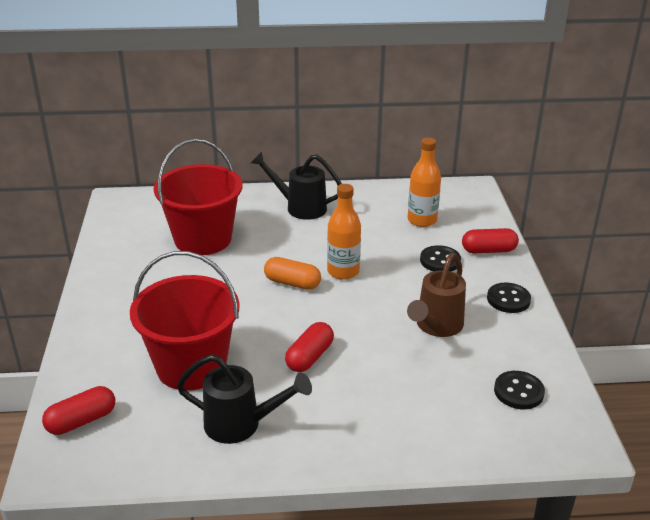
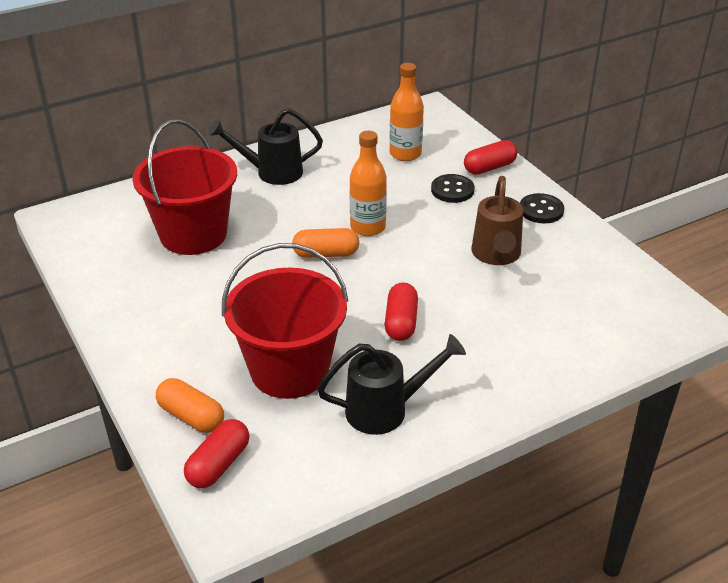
camera: 25 degrees left, 5 degrees up
black button [494,371,545,409] -> none
none -> orange capsule [156,378,224,433]

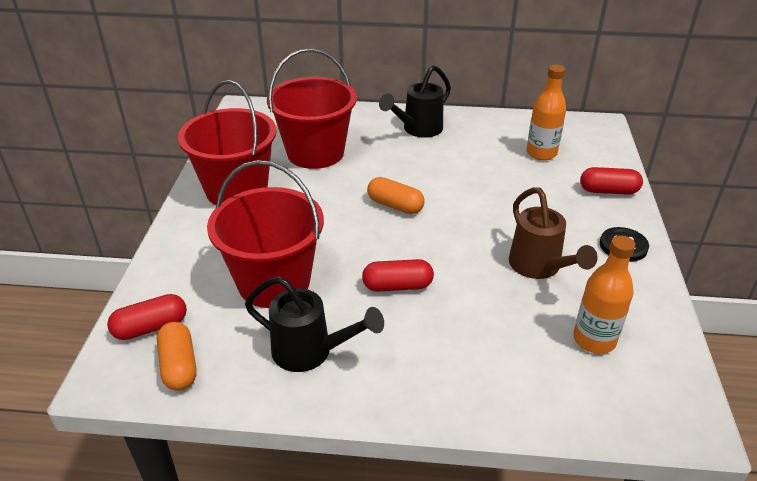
camera: 35 degrees right, 0 degrees up
orange capsule [156,378,224,433] -> orange capsule moved to [157,322,197,391]
black watering can [208,108,323,185] -> black watering can turned 75 degrees counterclockwise [379,65,451,138]
orange bottle [350,131,387,236] -> orange bottle moved to [573,235,635,354]
red capsule [385,282,418,341] -> red capsule turned 45 degrees clockwise [362,259,434,292]
black button [431,174,474,203] -> none
brown watering can [471,176,523,265] -> brown watering can turned 60 degrees counterclockwise [509,187,598,279]
none -> red bucket [178,80,277,205]

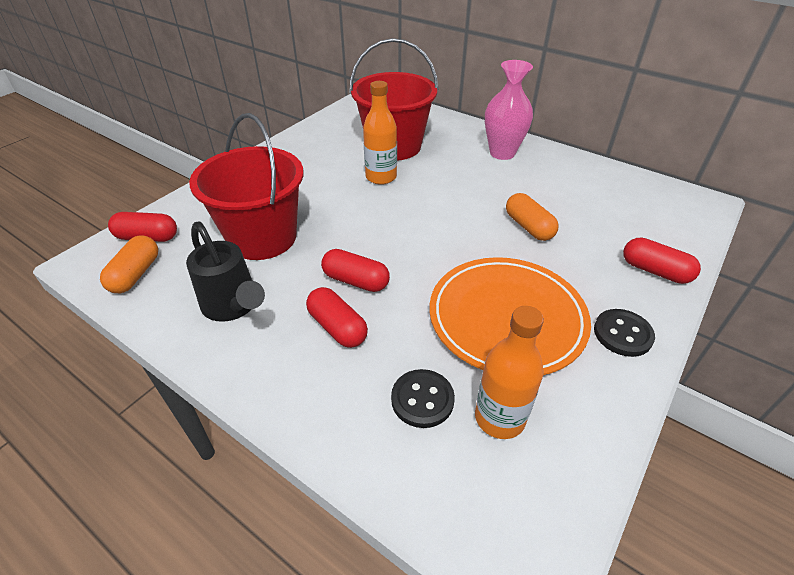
camera: 30 degrees right, 5 degrees up
red bucket [178,80,277,205] -> none
orange capsule [367,177,425,214] -> orange capsule moved to [506,193,559,241]
black watering can [379,65,451,138] -> pink vase [485,60,533,160]
brown watering can [509,187,598,279] -> orange plate [430,257,591,375]
orange bottle [527,65,566,160] -> orange bottle moved to [363,81,397,185]
none -> red capsule [306,287,368,348]
none -> black button [391,369,455,428]

